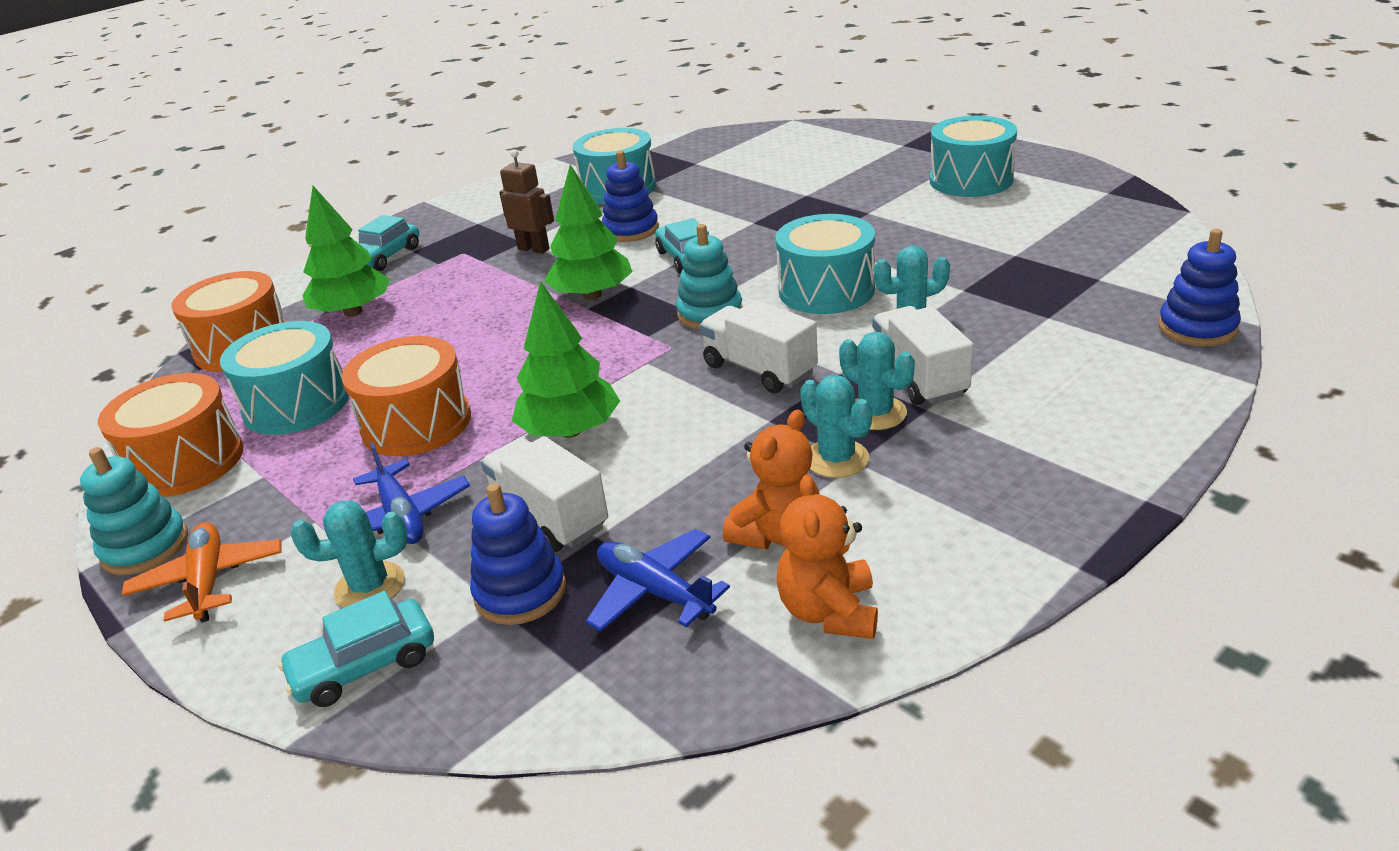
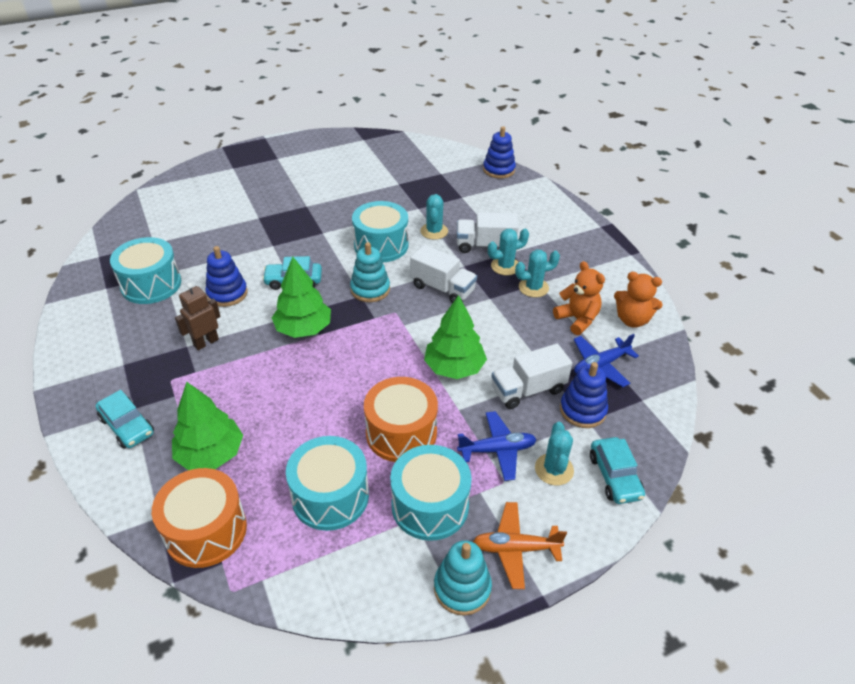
camera: 75 degrees left, 10 degrees up
orange drum [98,373,244,497] -> none
white truck [699,300,818,393] -> white truck turned 120 degrees counterclockwise [410,245,477,303]
turquoise drum [930,116,1017,197] -> turquoise drum moved to [390,445,472,541]

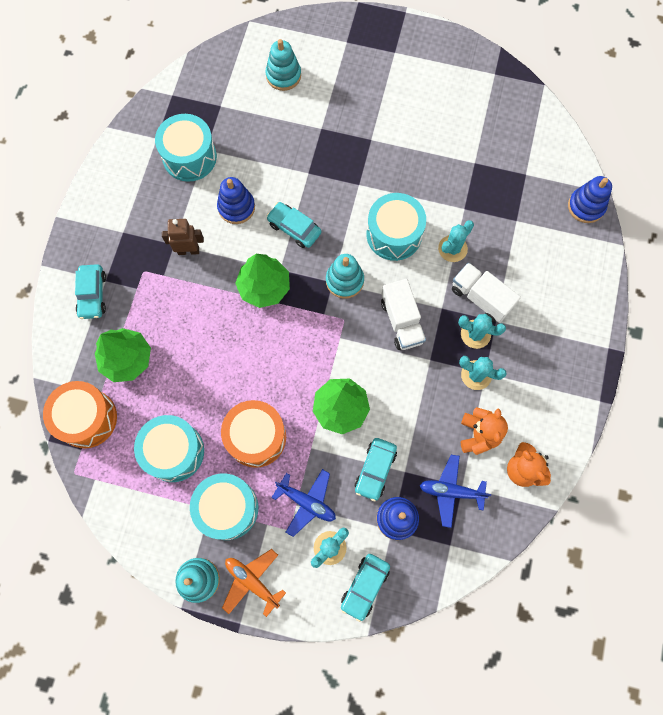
camera: 40 degrees right, 30 degrees up
white truck [491,344,572,409] -> turquoise car [355,438,397,501]
none -> turquoise stacking toy [265,39,301,91]

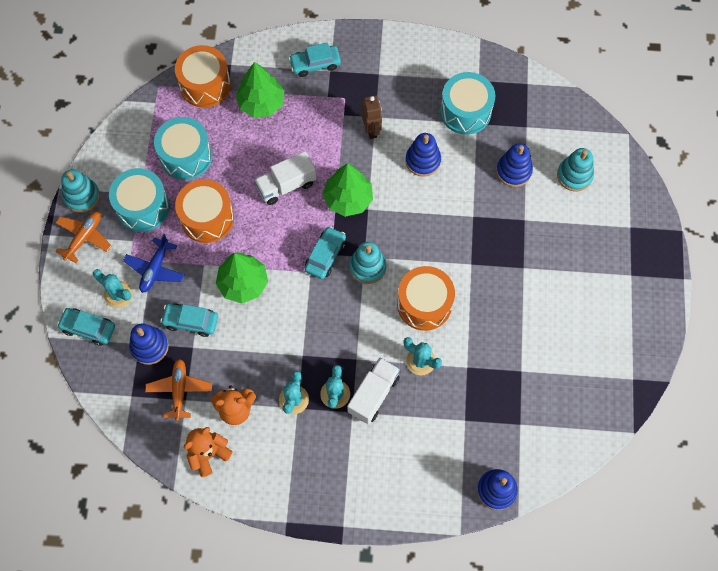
camera: 80 degrees right, 5 degrees down
turquoise car [266,202,321,248] -> turquoise car moved to [304,226,346,279]
turquoise drum [367,193,426,261] -> orange drum [397,266,455,331]
white truck [381,279,426,350] -> white truck moved to [254,151,316,205]
blue plane [419,455,491,528] -> orange plane [145,359,212,421]
none -> blue stacking toy [496,143,533,187]

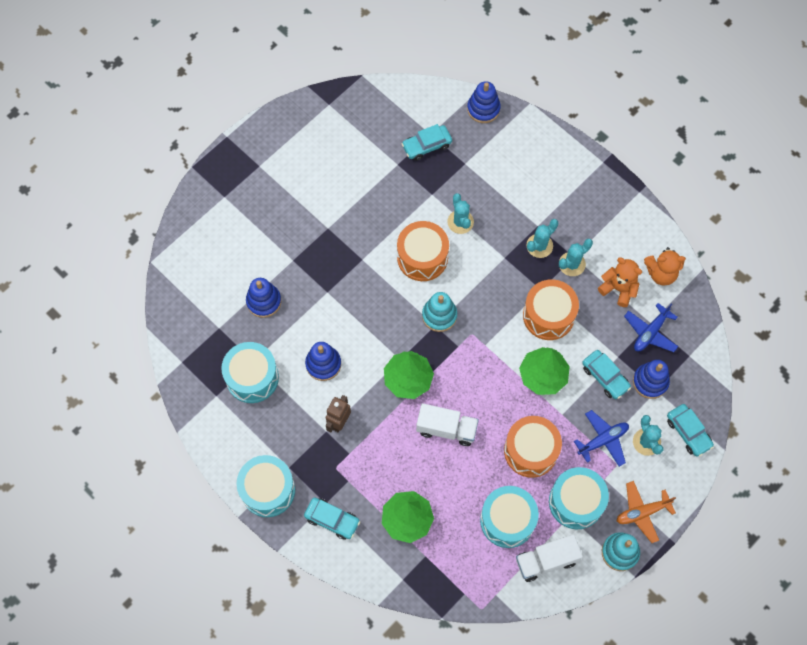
camera: 140 degrees left, 0 degrees up
orange plane [145,359,212,421] -> blue plane [624,303,678,352]
orange drum [175,45,231,108] -> orange drum moved to [523,279,579,340]
turquoise car [304,226,346,279] -> turquoise car moved to [402,124,452,161]
white truck [347,358,400,424] -> white truck moved to [516,534,583,582]
turquoise stacking toy [557,148,594,192] -> none
none -> turquoise drum [237,455,295,517]

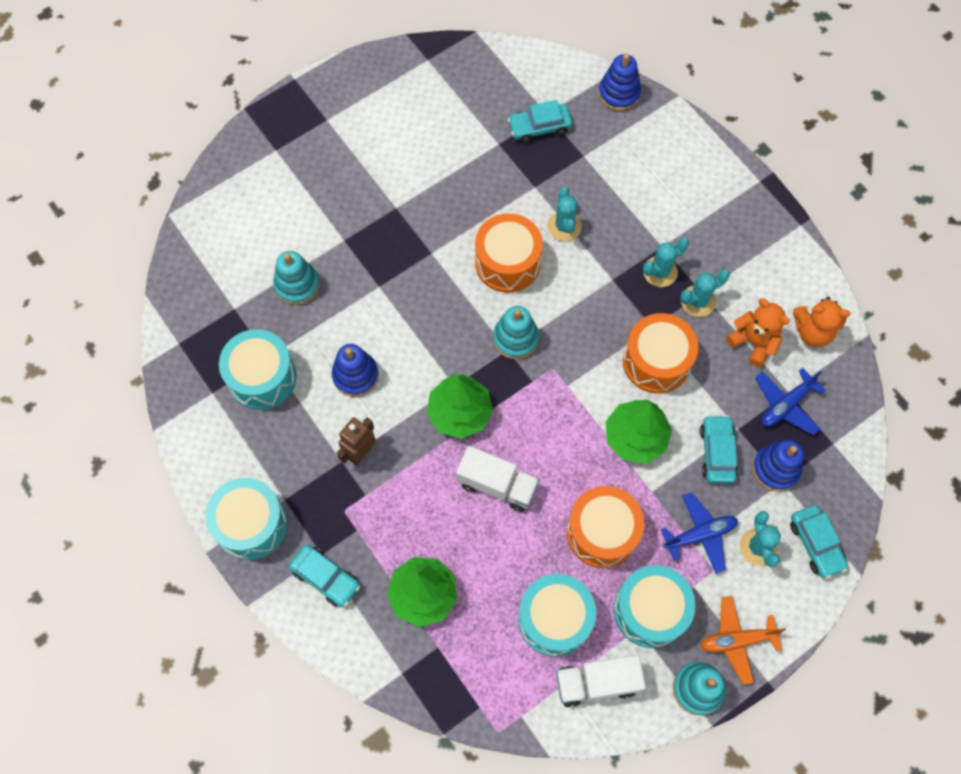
camera: 10 degrees right, 0 degrees up
blue stacking toy [246,278,281,318] -> turquoise stacking toy [273,251,320,305]
turquoise car [582,350,631,399] -> turquoise car turned 150 degrees counterclockwise [700,415,738,483]

